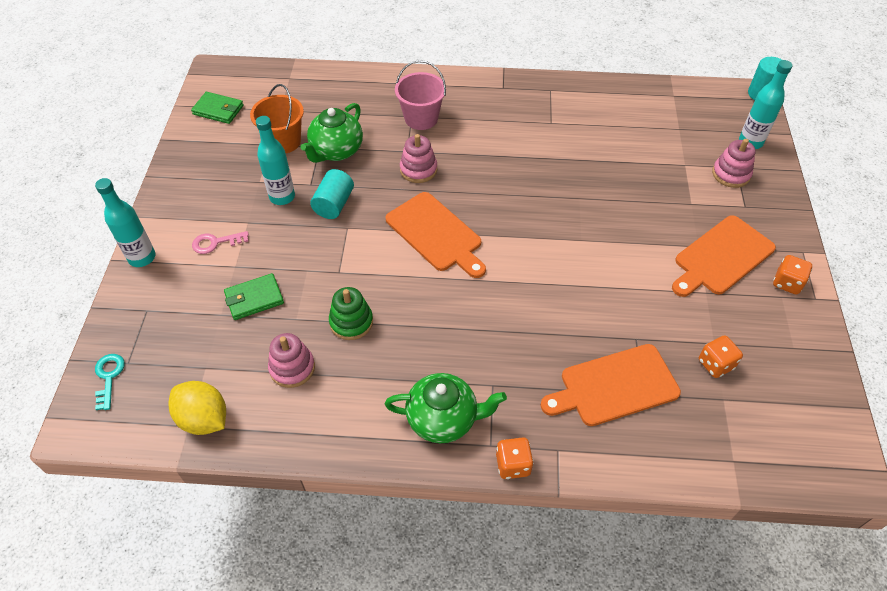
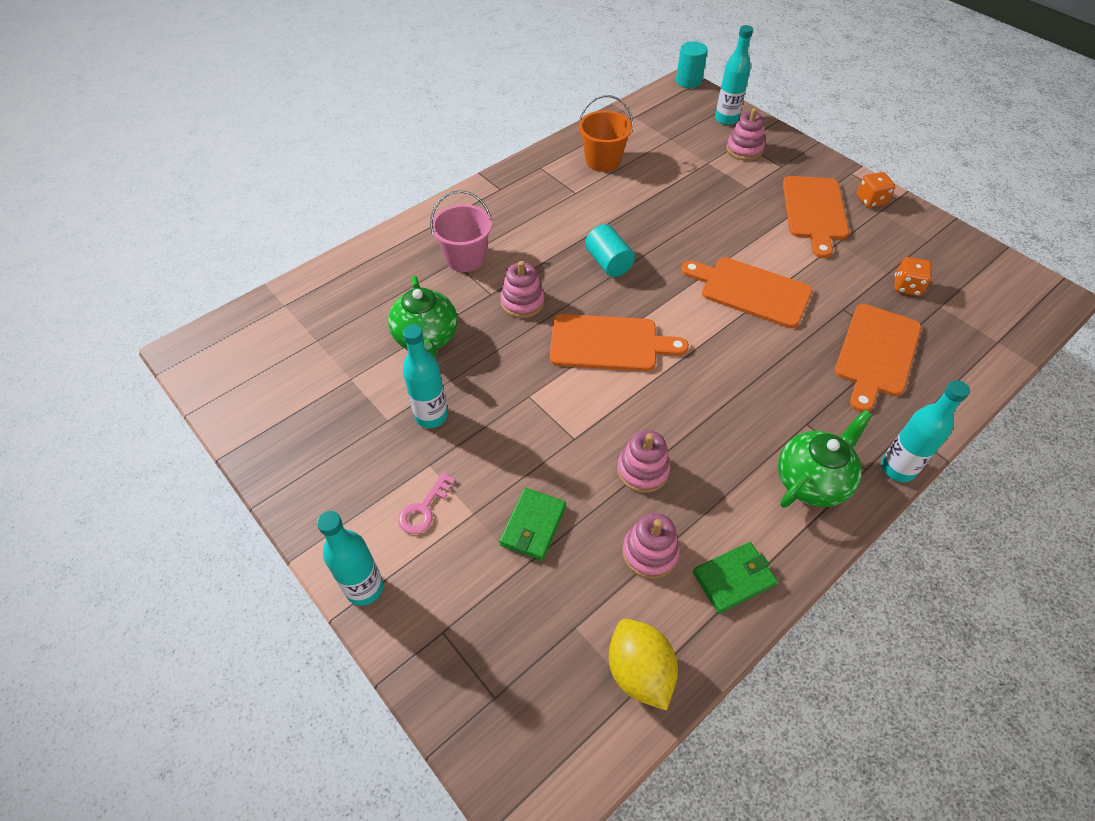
camera: 45 degrees left, 0 degrees up
turquoise key [95,354,125,410] -> none
yellow lemon [168,381,226,435] -> yellow lemon turned 75 degrees clockwise [609,619,678,710]
green wallet [191,92,244,124] -> green wallet moved to [693,542,778,613]
orange bucket [250,84,304,153] -> orange bucket moved to [579,95,633,172]
turquoise cylinder [310,169,354,219] -> turquoise cylinder moved to [585,224,635,277]
green stacking toy [329,287,373,340] -> pink stacking toy [617,430,670,493]
orange dice [496,438,534,479] -> turquoise bottle [881,380,970,482]
none -> orange cutting board [681,257,813,328]

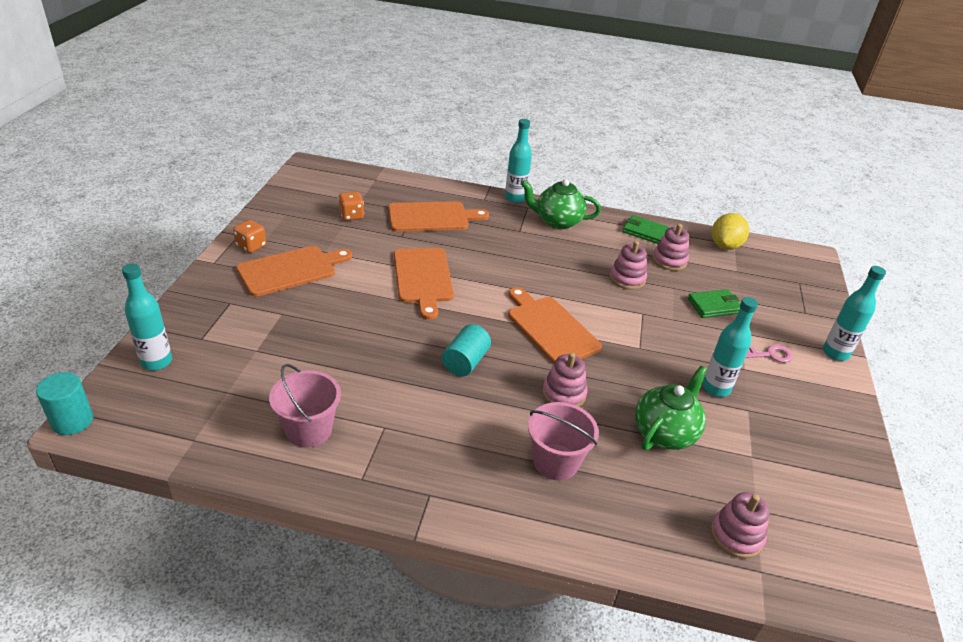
camera: 130 degrees left, 15 degrees down
orange bucket [579,95,633,172] -> pink bucket [269,364,341,447]
pink stacking toy [726,108,765,161] -> pink stacking toy moved to [711,492,770,559]

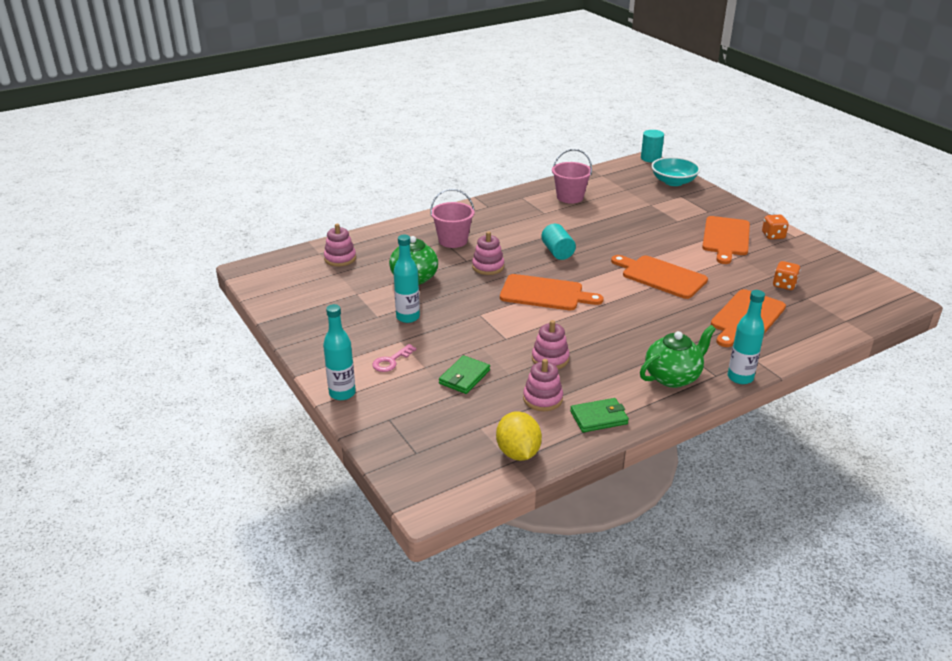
camera: 140 degrees right, 5 degrees down
turquoise bottle [122,263,172,370] -> turquoise bowl [651,157,700,186]

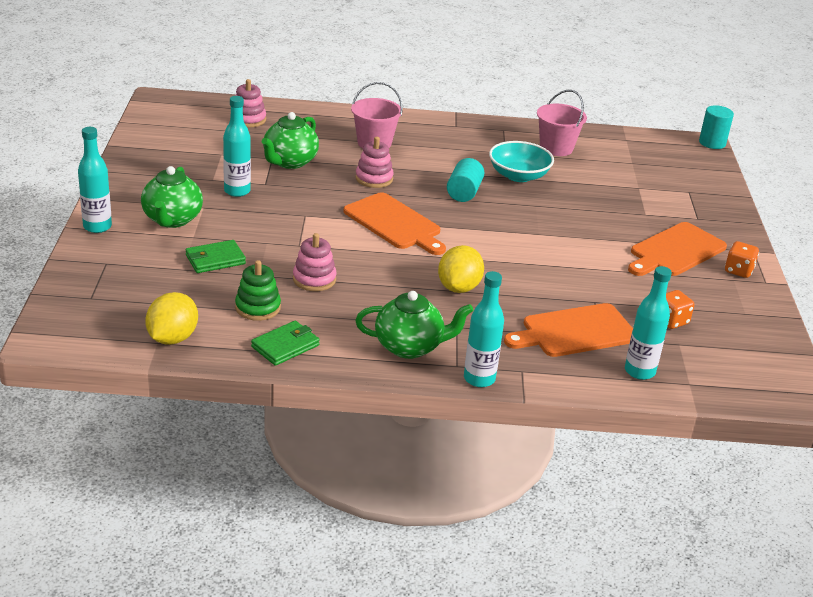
camera: 30 degrees right, 0 degrees up
pink key [372,344,417,372] -> green teapot [141,166,203,228]
pink stacking toy [523,359,563,411] -> green stacking toy [235,260,281,321]
green wallet [570,398,629,432] -> green wallet turned 60 degrees counterclockwise [251,321,320,366]
orange cutting board [611,255,708,299] -> none
turquoise bowl [651,157,700,186] -> turquoise bowl moved to [489,141,554,182]
none -> yellow lemon [438,245,484,293]
none -> turquoise bottle [625,266,672,380]

